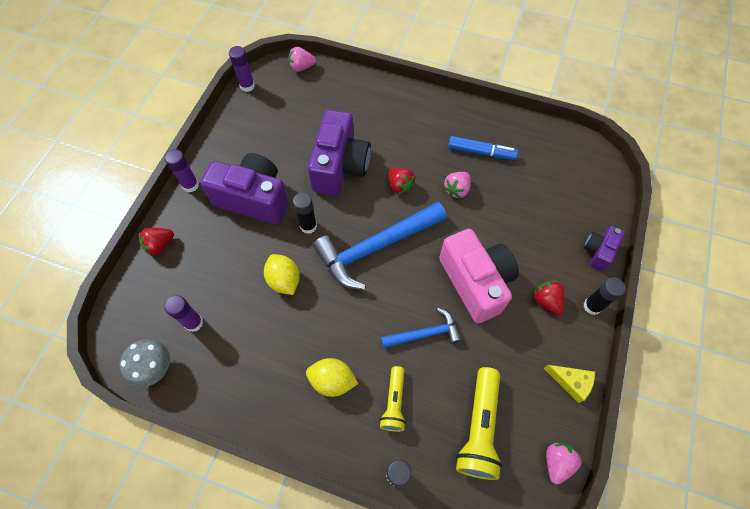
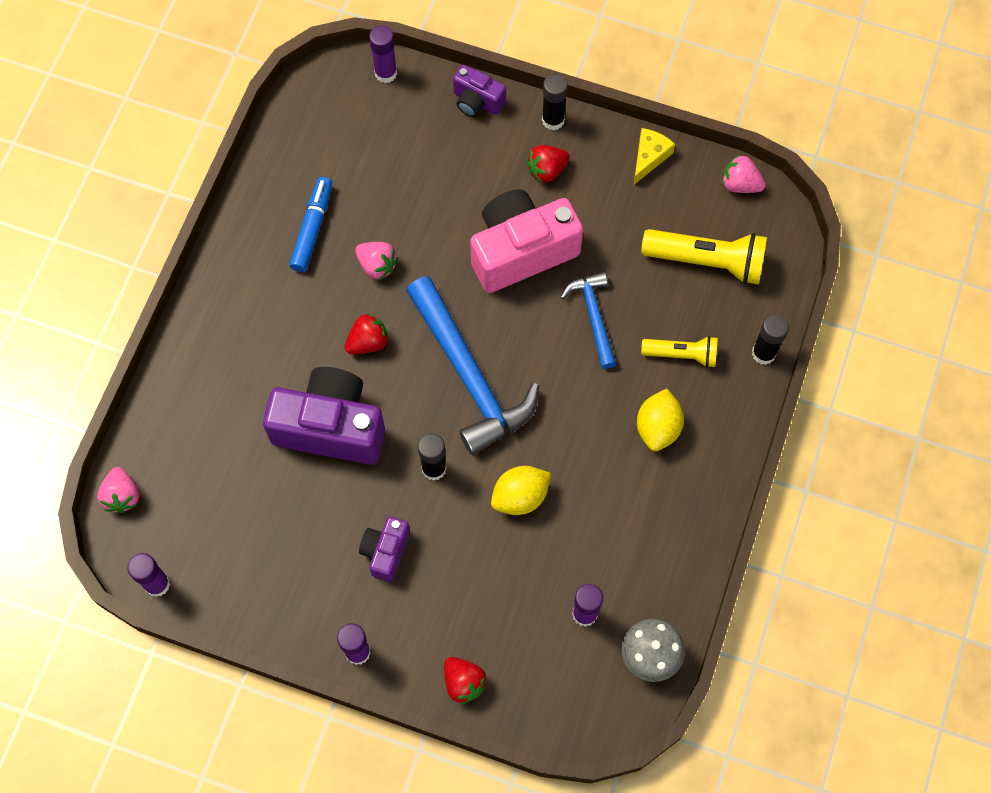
camera: 90 degrees left, 5 degrees up
purple camera [201,153,289,225] -> purple camera [359,516,410,582], size x0.51
none -> purple glue stick [369,25,397,83]

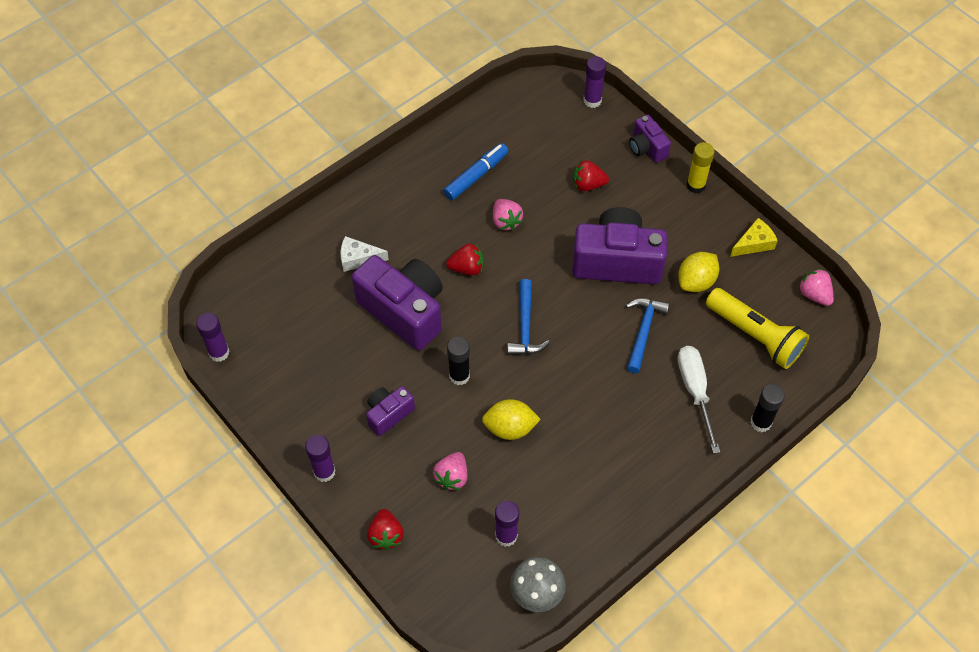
camera: 30 degrees right, 10 degrees down
pink strawberry [97,467,139,513] -> pink strawberry moved to [433,452,468,490]
blue hammer [406,276,539,455] -> blue hammer [507,279,550,355], size x0.54
pink camera [470,189,583,293] -> purple camera [572,207,667,284]
red strawberry [527,145,570,183] -> red strawberry moved to [573,160,609,191]
black glue stick [542,74,568,130] -> yellow glue stick [686,142,715,193]
yellow lemon [637,389,684,451] -> yellow lemon moved to [678,252,719,292]
yellow flashlight [641,336,718,368] -> white screwdriver [678,346,720,454]
none -> white cheese [340,236,389,272]

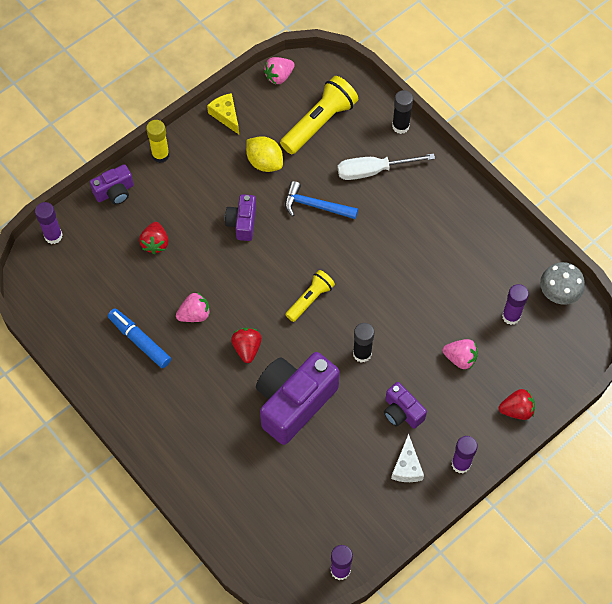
camera: 90 degrees left, 5 degrees up
white cheese [340,236,389,272] -> white cheese moved to [391,434,424,482]
yellow lemon [482,399,541,440] -> none
blue hammer [507,279,550,355] -> yellow flashlight [285,270,335,322]
purple camera [572,207,667,284] -> purple camera [225,194,256,241], size x0.51

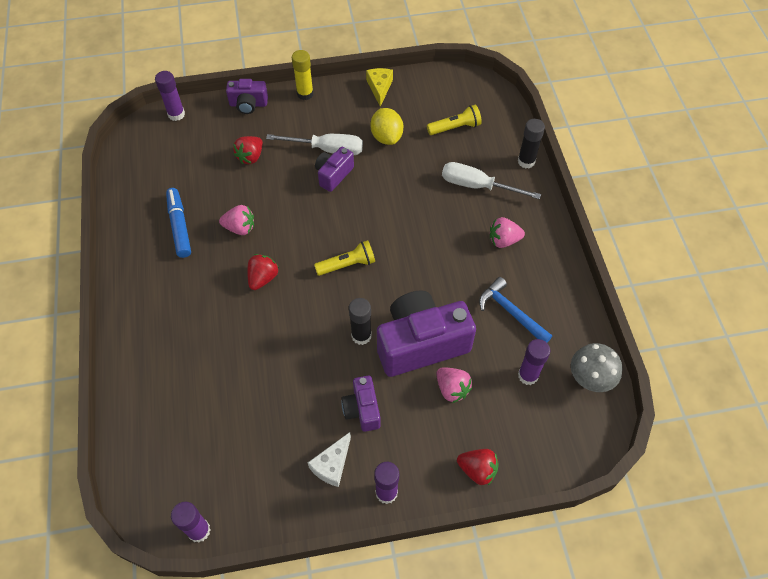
camera: 30 degrees right, 5 degrees down
purple camera [256,352,340,445] -> purple camera moved to [377,290,476,377]
pink strawberry [264,57,295,84] -> pink strawberry moved to [490,217,525,248]
yellow flashlight [280,76,358,154] -> yellow flashlight [427,105,482,135], size x0.61
blue hammer [285,181,358,219] -> blue hammer moved to [479,277,552,342]
none -> white screwdriver [266,134,363,155]

